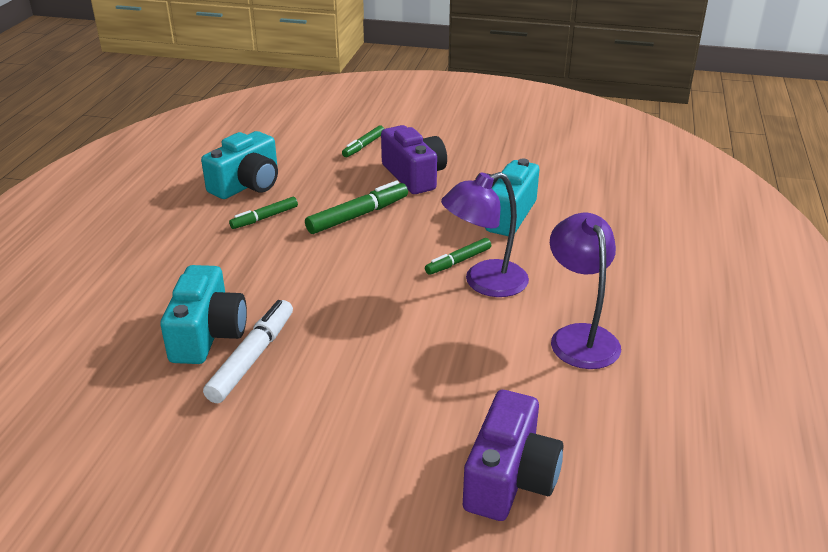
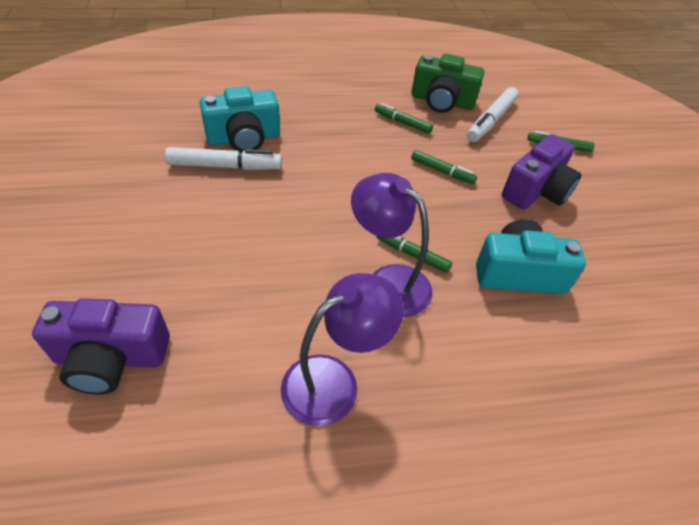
camera: 65 degrees right, 15 degrees up
turquoise camera [201,131,278,199] -> green camera [412,54,484,113]
green marker [305,181,408,234] -> green marker [411,150,477,184], size x0.63
none -> white marker [467,87,519,142]

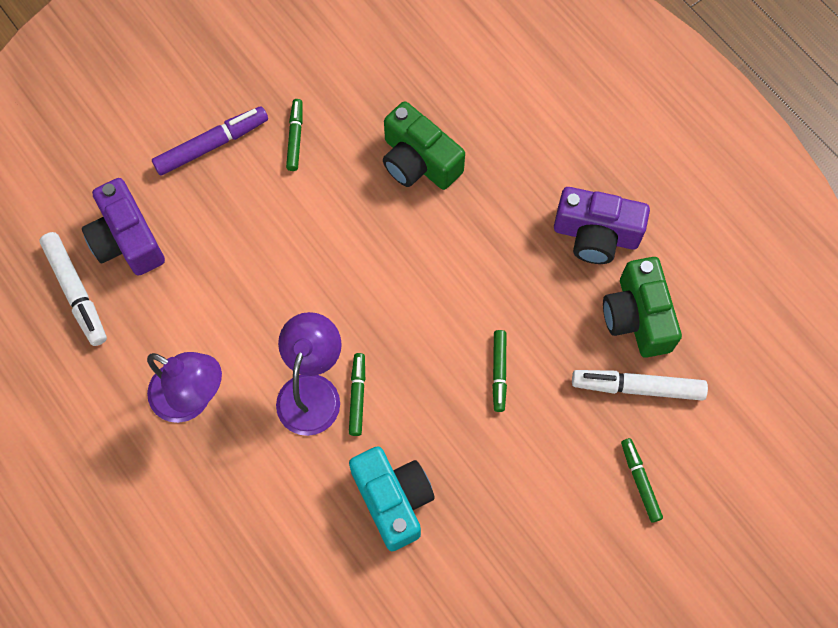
camera: 65 degrees right, 20 degrees up
white marker [165,147,282,170] -> white marker moved to [40,232,107,346]
turquoise camera [200,86,280,152] -> green camera [383,101,465,190]
green marker [375,103,433,134] -> green marker moved to [286,99,303,171]
purple camera [502,134,582,210] -> purple camera moved to [554,187,650,264]
none -> purple marker [152,106,268,176]

